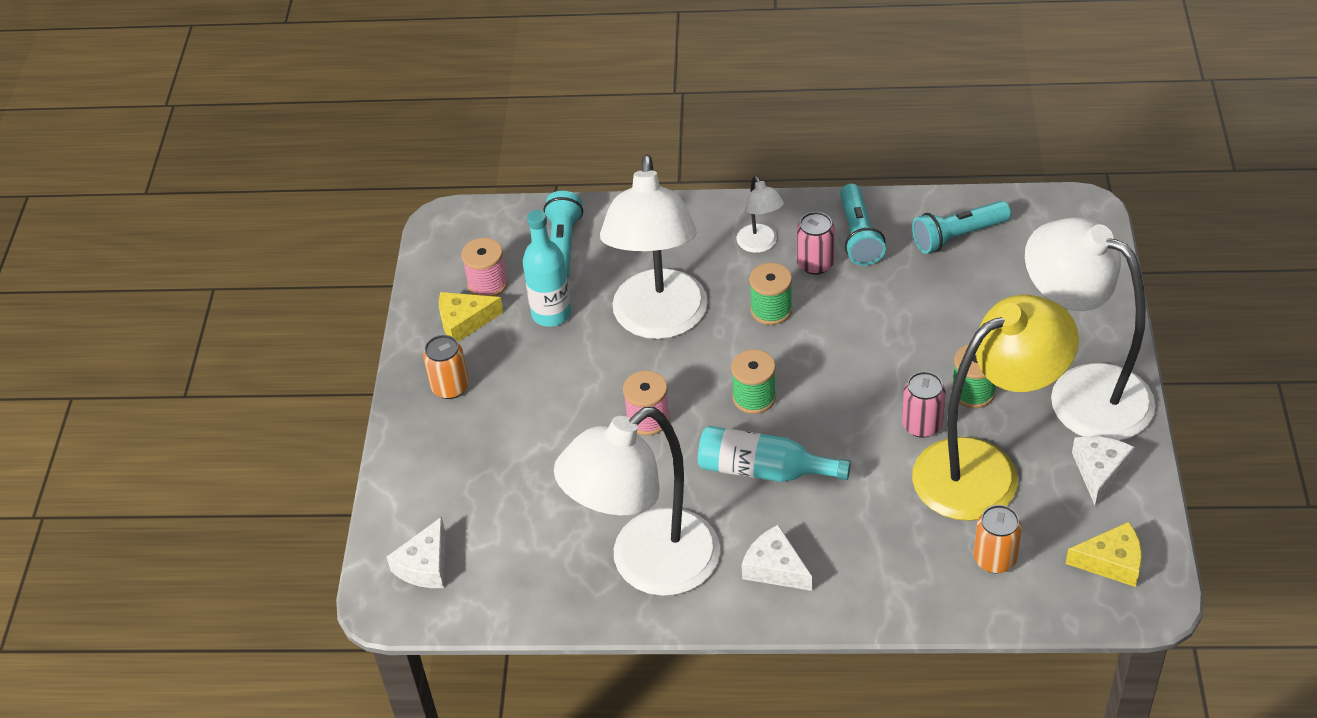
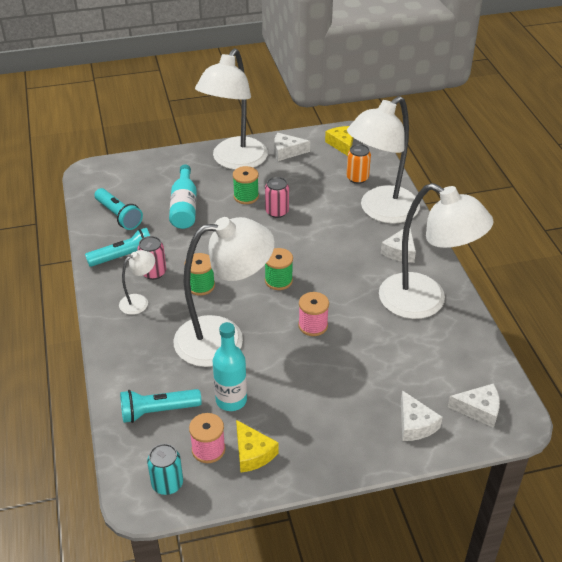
camera: 110 degrees left, 5 degrees down
orange can [423,335,469,399] -> none
turquoise bottle [698,426,851,482] -> turquoise bottle moved to [169,164,197,229]
yellow lamp [912,294,1079,521] -> none
none -> turquoise can [147,444,183,495]
none -> white lamp [347,96,420,224]
none -> white cheese [401,390,443,441]

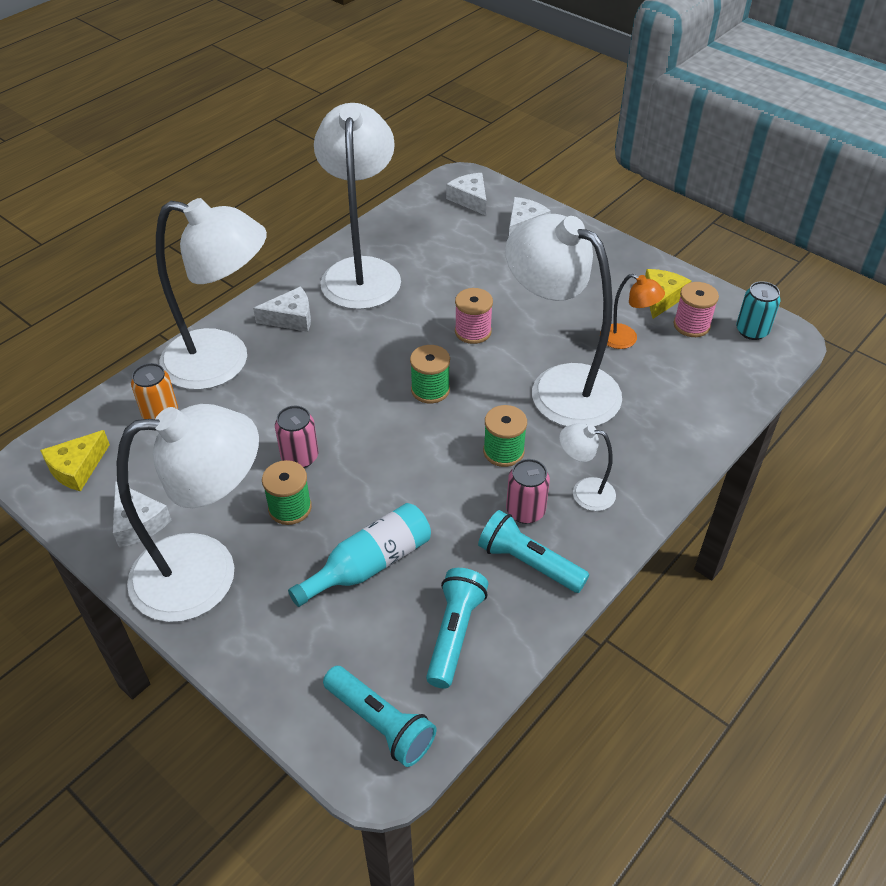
camera: 125 degrees left, 5 degrees up
turquoise flashlight [120,389,202,423] -> turquoise flashlight moved to [323,666,436,767]
turquoise bottle [213,322,247,411] -> orange lamp [600,274,665,349]

